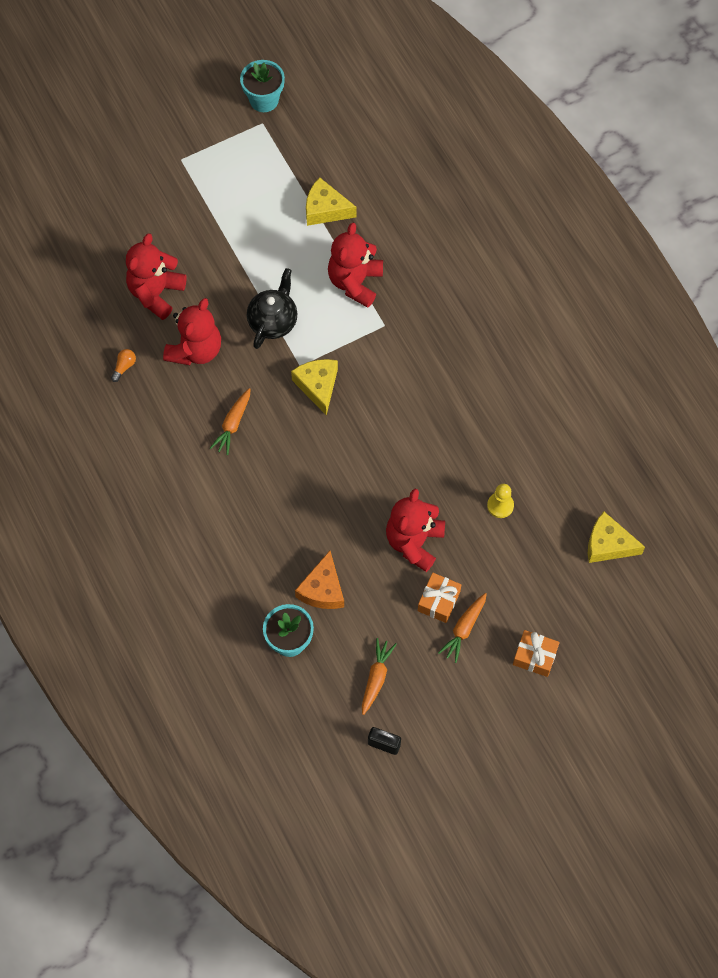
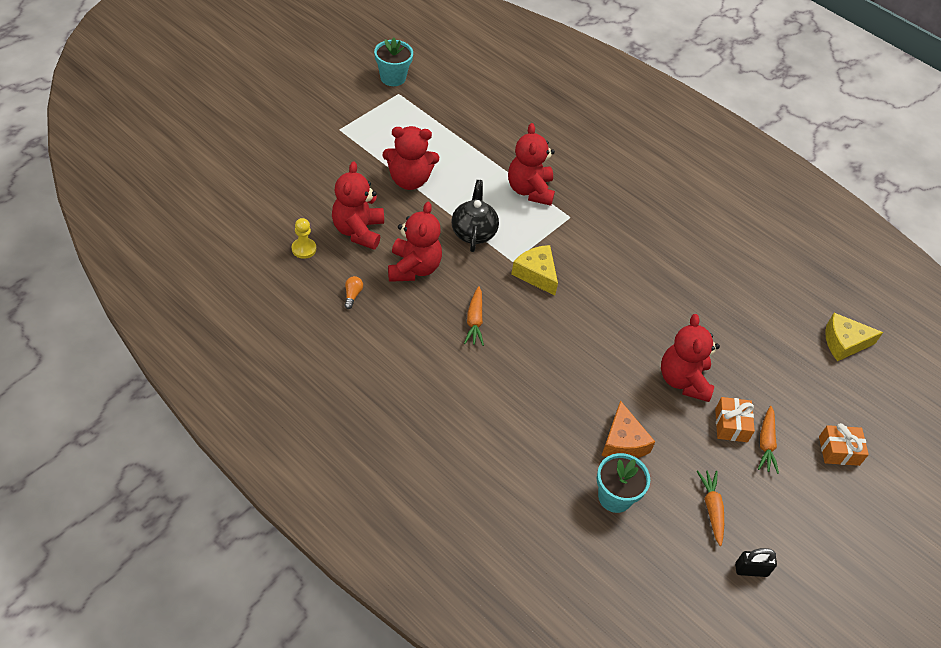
camera: 25 degrees left, 15 degrees down
yellow cheese [306,177,357,226] -> none
yellow pawn [487,484,514,518] -> yellow pawn moved to [292,218,316,259]
none -> red teddy bear [383,126,439,190]

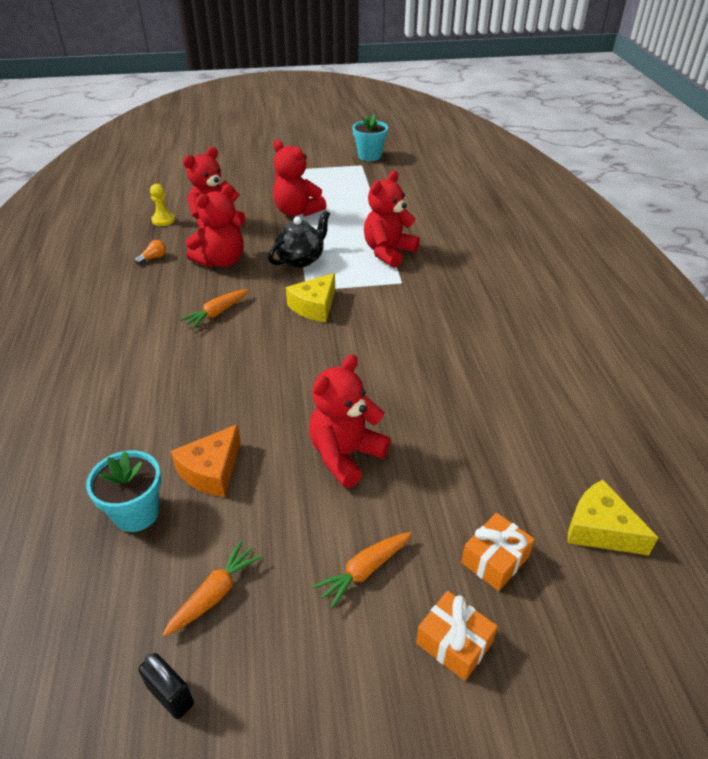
camera: 45 degrees right, 10 degrees down
yellow cheese [511,245,558,296] -> yellow cheese turned 150 degrees counterclockwise [286,273,335,322]
orange gift [715,397,755,442] -> orange gift moved to [461,513,535,591]

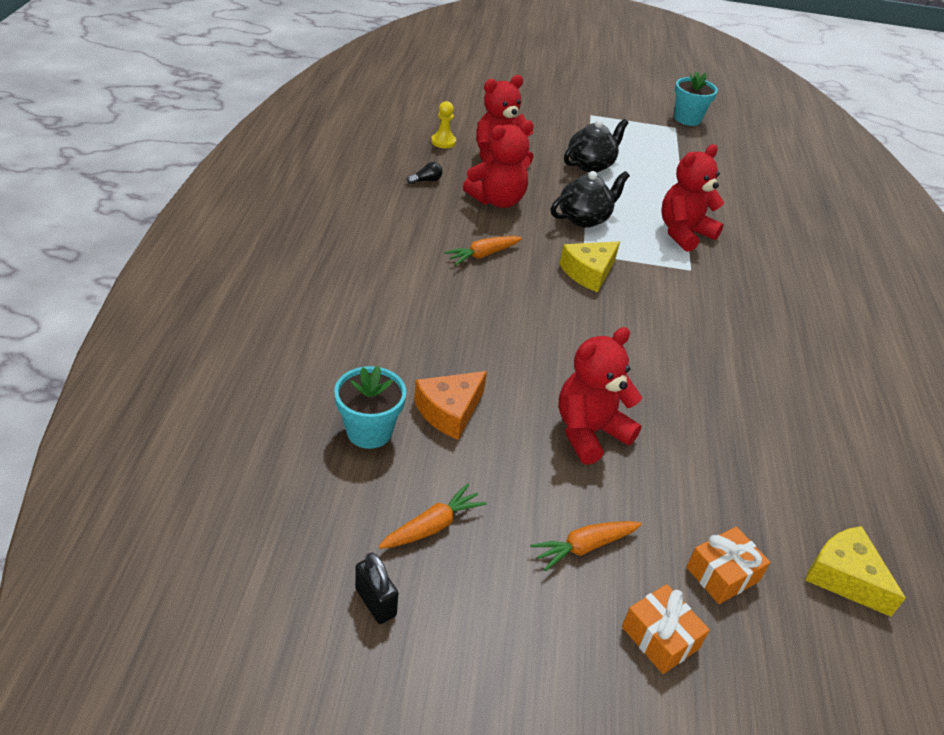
camera: 10 degrees right, 0 degrees up
orange light bulb [135,240,166,264] -> black light bulb [407,162,442,184]
red teddy bear [273,140,327,216] -> black teapot [564,119,629,172]

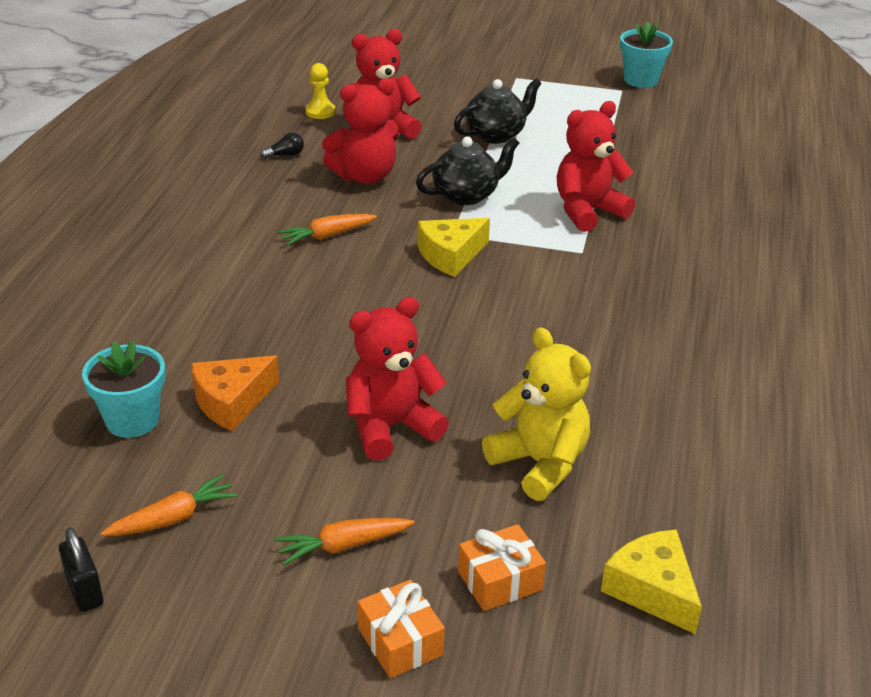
camera: 10 degrees right, 5 degrees down
none -> yellow teddy bear [482,327,591,501]

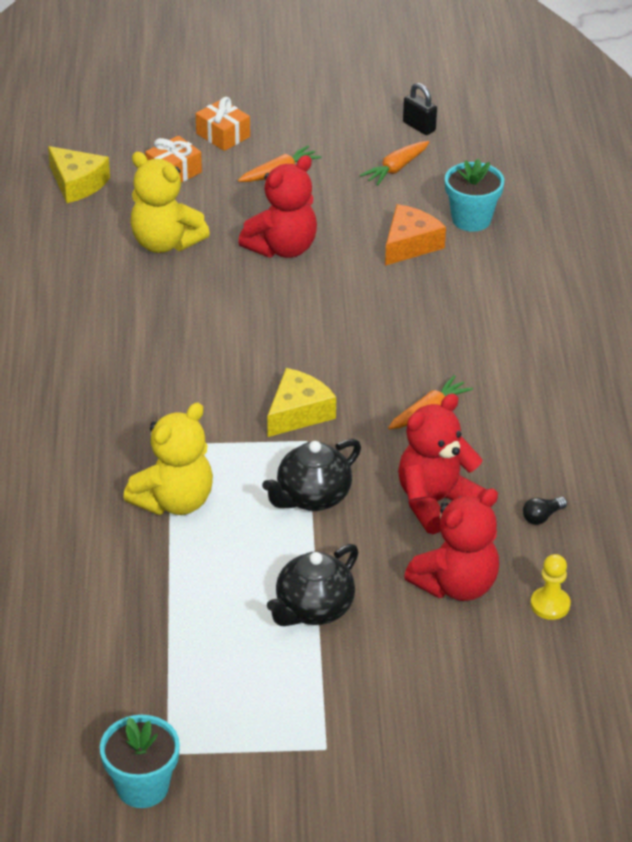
camera: 165 degrees right, 5 degrees up
red teddy bear [557,101,635,232] -> yellow teddy bear [123,403,213,515]

